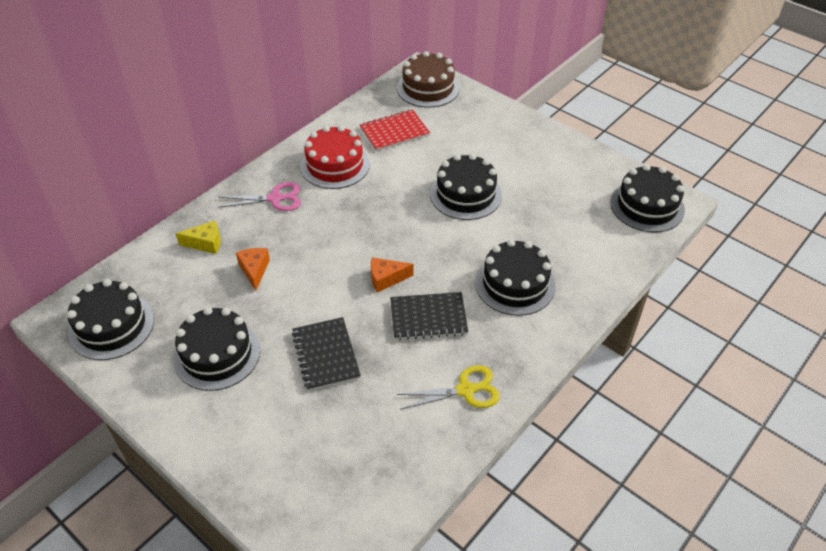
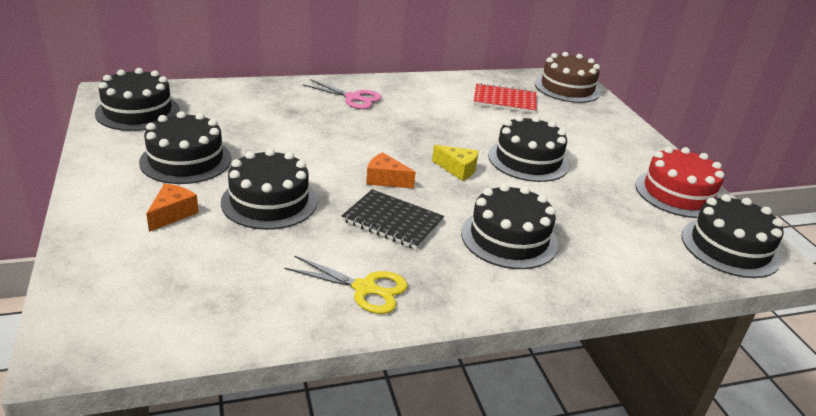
camera: 30 degrees right, 15 degrees down
yellow cheese [176,221,220,254] -> yellow cheese moved to [432,145,479,181]
orange cheese [236,248,270,290] -> orange cheese moved to [146,184,199,232]
black notebook [292,317,361,391] -> black cake [221,148,317,230]
red cake [300,125,370,189] -> red cake moved to [635,147,724,218]

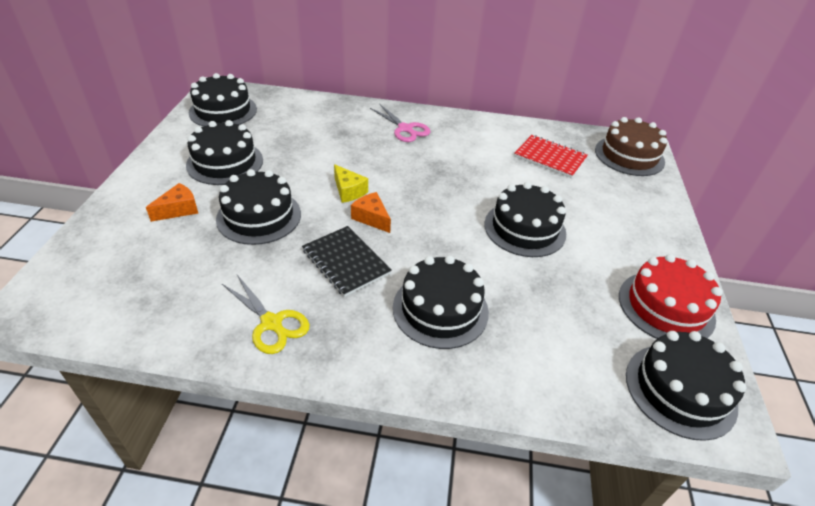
camera: 25 degrees right, 10 degrees up
yellow cheese [432,145,479,181] -> yellow cheese moved to [334,164,368,203]

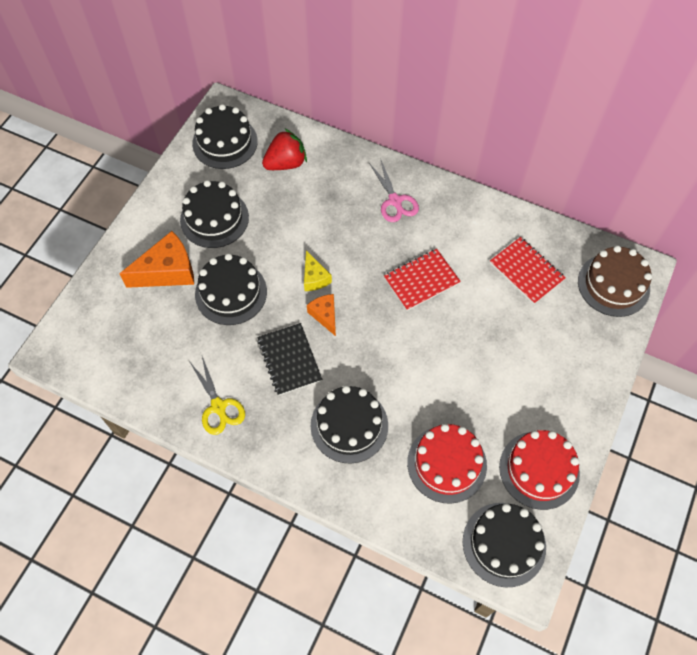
camera: 20 degrees right, 20 degrees up
orange cheese [146,183,198,222] -> orange cheese [119,231,194,288], size x1.77
black cake [484,182,566,257] -> none
none -> red strawberry [262,129,307,170]
none -> red notebook [384,249,461,311]
none -> red cake [407,424,487,504]

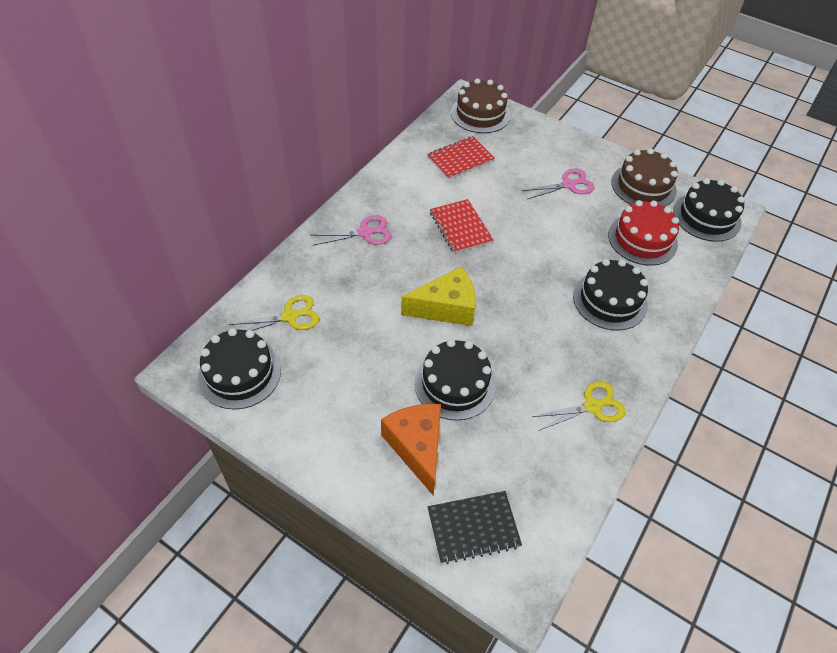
camera: 85 degrees left, 10 degrees down
black cake [180,180,249,248] -> none
black notebook [257,323,322,396] -> black notebook moved to [428,491,522,564]
red strawberry [262,129,307,170] -> yellow scissors [229,295,319,331]
yellow cheese [304,251,332,291] -> yellow cheese [401,266,476,326], size x1.77
orange cheese [307,294,336,336] -> none
red cake [499,430,580,510] -> brown cake [611,148,678,207]
none -> pink scissors [521,169,595,199]

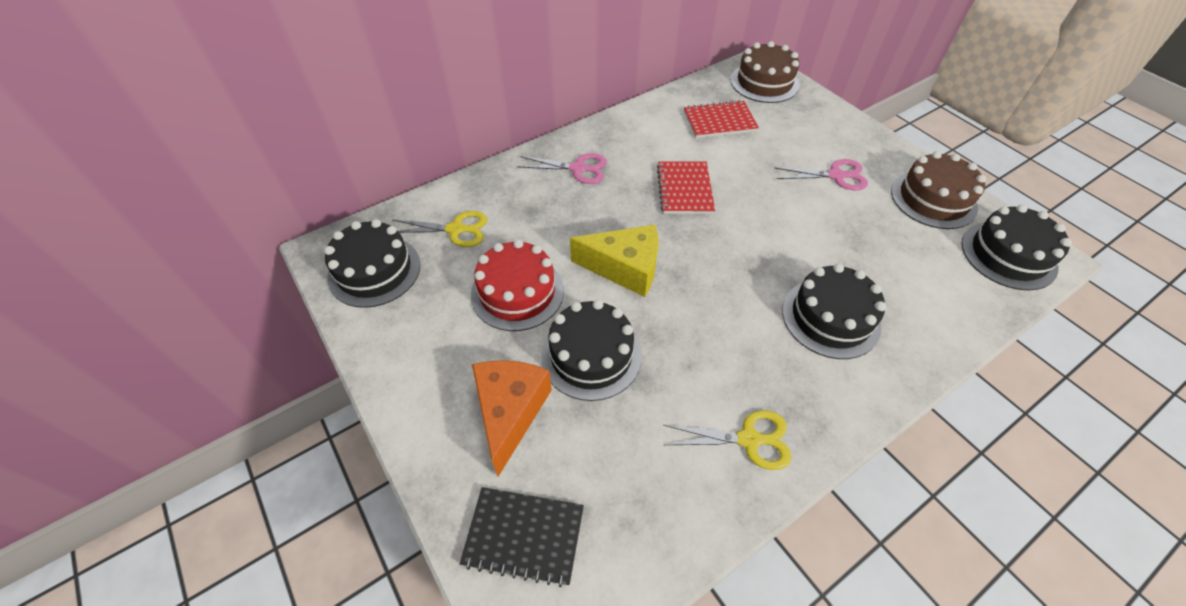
camera: 25 degrees right, 0 degrees up
red cake [608,200,679,266] -> red cake moved to [471,239,564,331]

